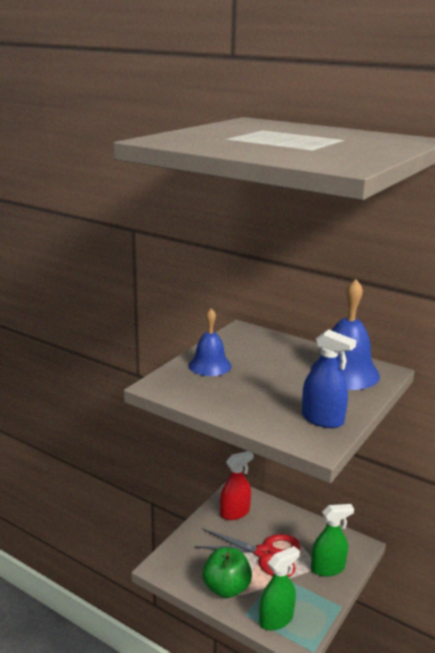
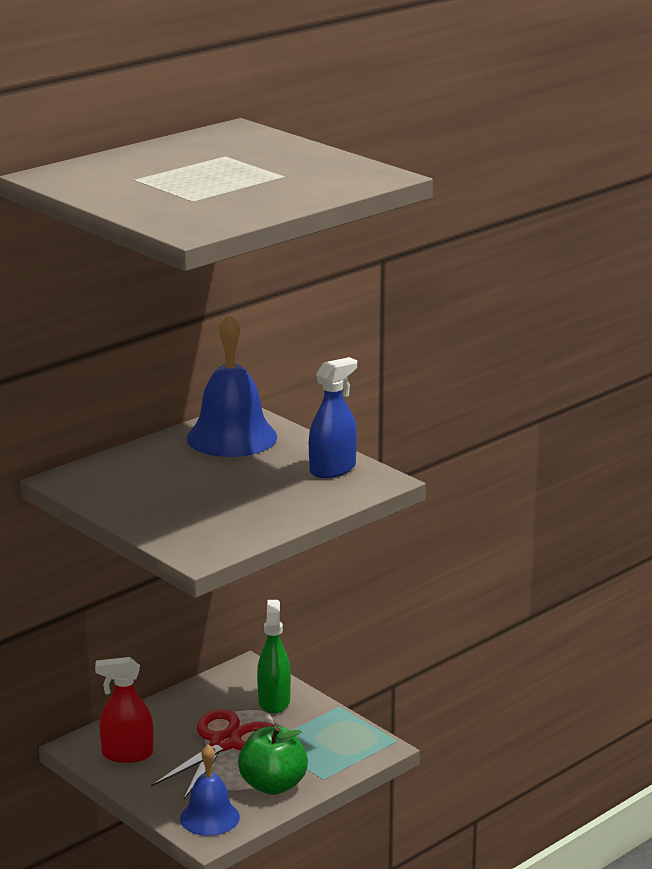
camera: 75 degrees left, 0 degrees up
blue bell [189,308,231,376] -> blue bell moved to [180,744,240,836]
red spray bottle [220,451,254,520] -> red spray bottle turned 75 degrees counterclockwise [95,657,153,763]
green spray bottle [259,546,300,631] -> none

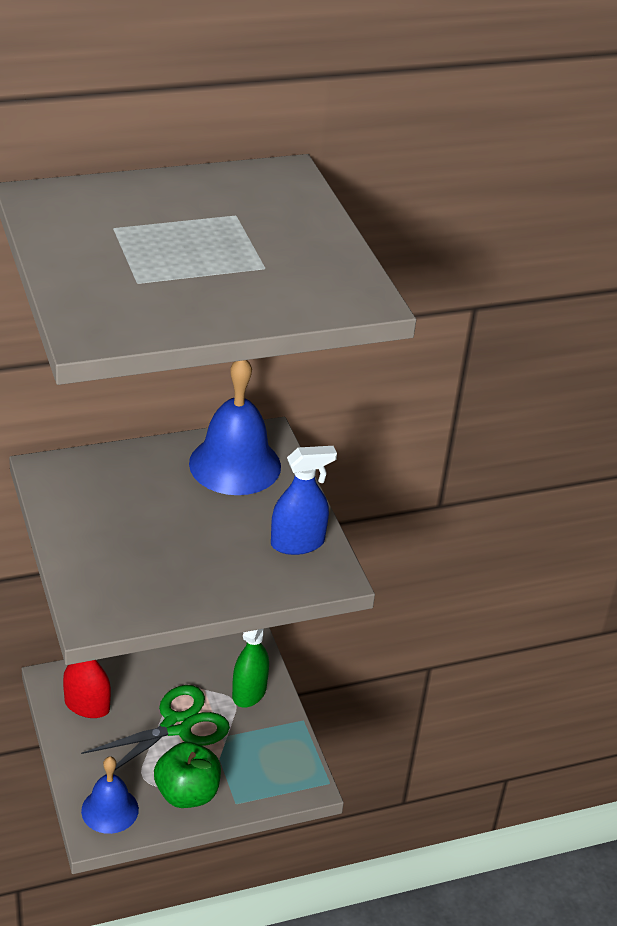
camera: 20 degrees right, 15 degrees up
red scissors [151,709,274,799] -> green scissors [81,685,230,775]

